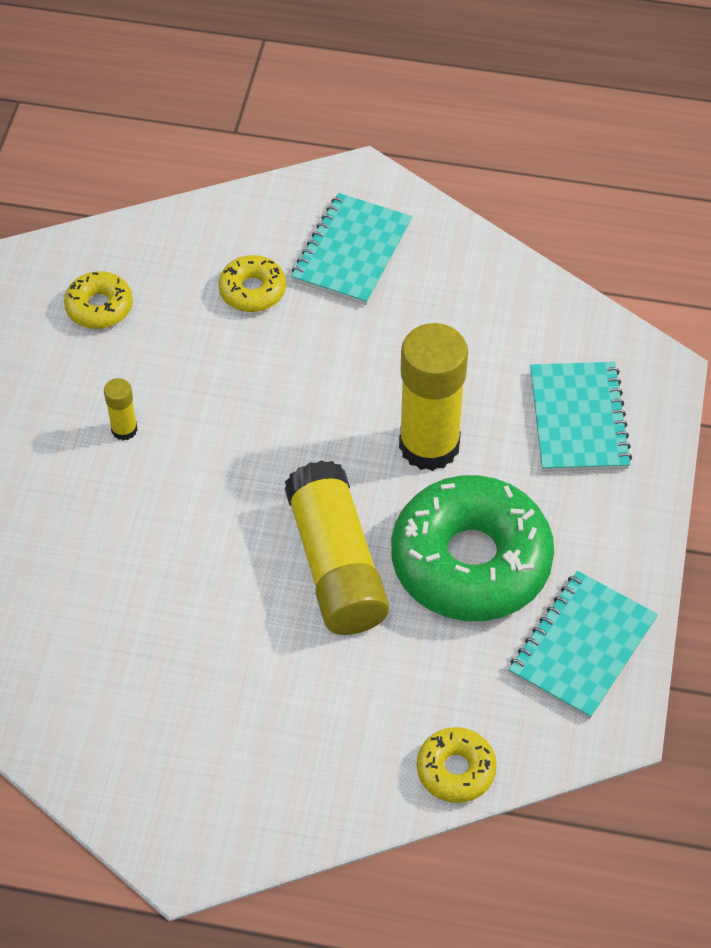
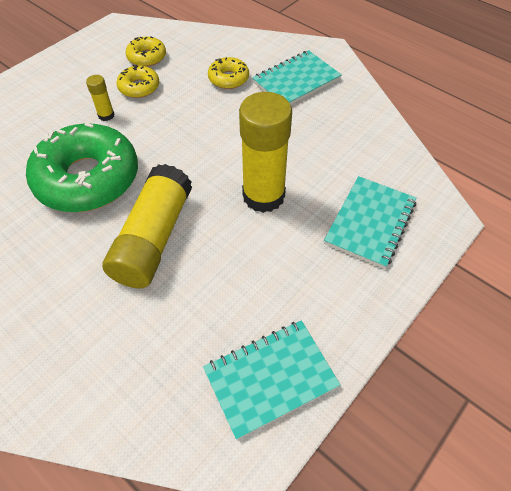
camera: 30 degrees right, 0 degrees up
green donut [391,475,554,621] -> green donut moved to [26,123,138,212]
yellow donut [417,727,497,803] -> yellow donut moved to [116,65,159,98]

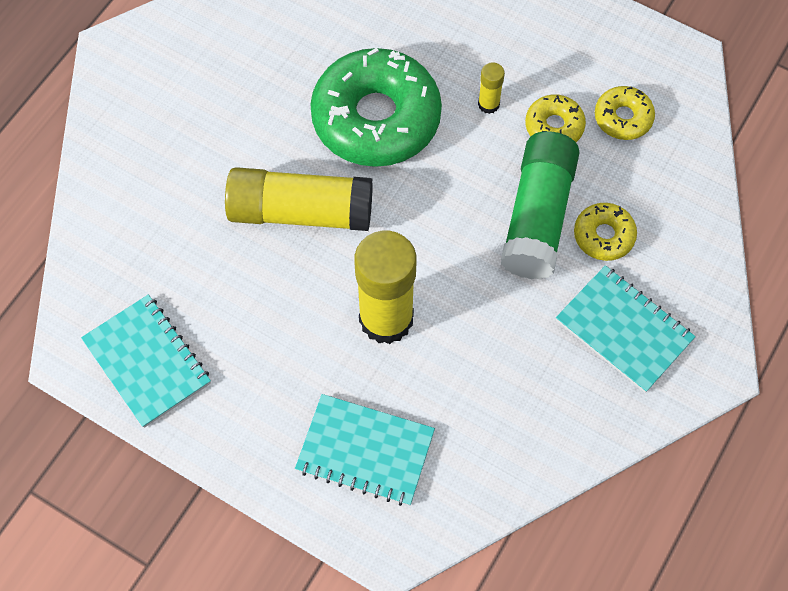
camera: 80 degrees right, 10 degrees up
none -> green glue stick [501,131,580,280]

